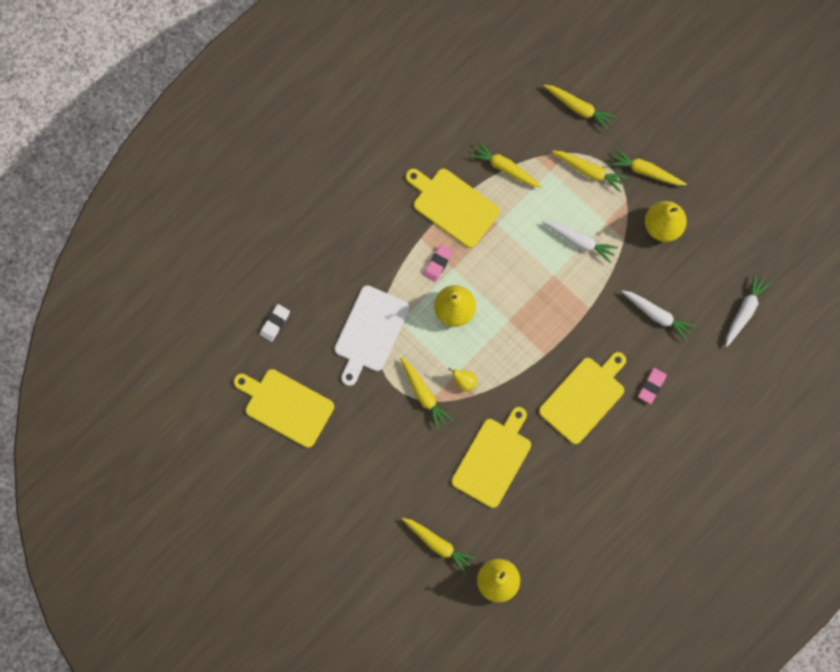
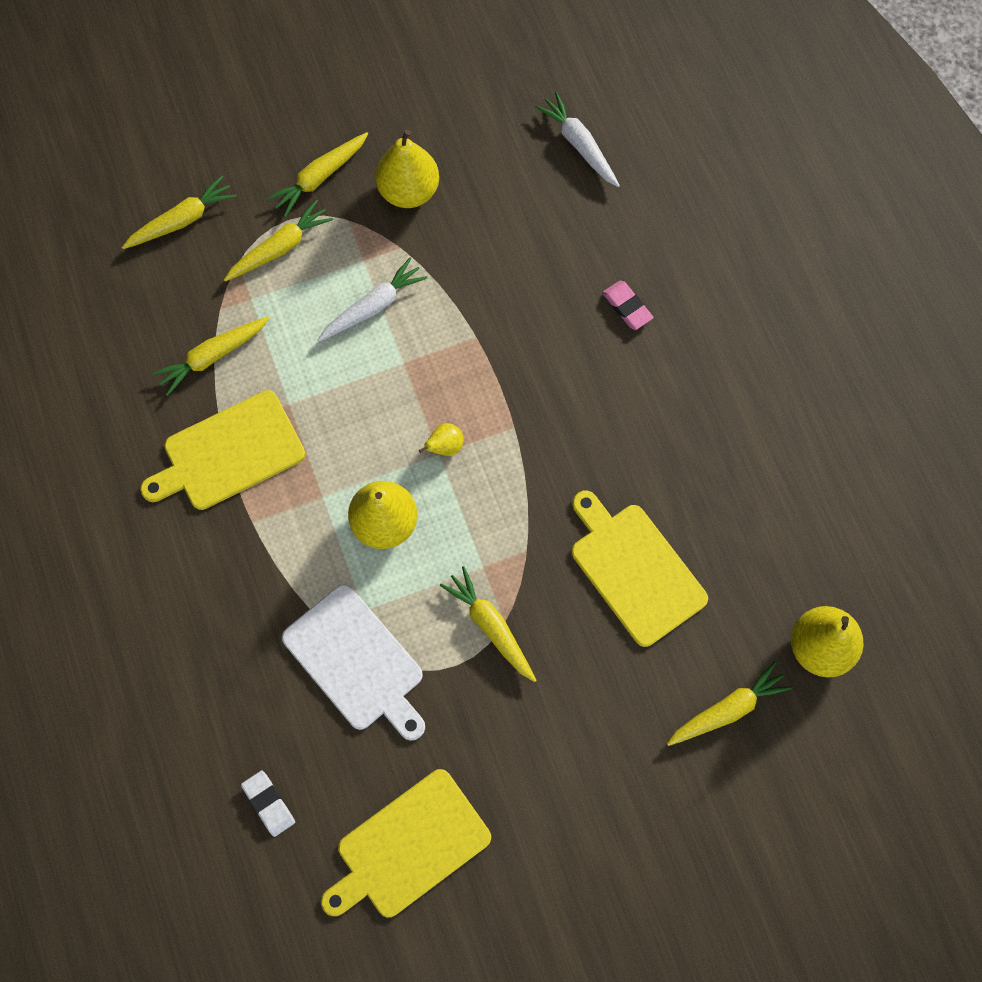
camera: 65 degrees left, 5 degrees down
yellow carrot [400,357,453,430] -> yellow carrot turned 120 degrees counterclockwise [440,566,536,682]
pink eraser [423,245,453,282] -> none
yellow pear [448,368,477,391] -> yellow pear moved to [419,423,464,456]
yellow cutting board [539,352,626,444] -> none
white carrot [621,290,696,341] -> none

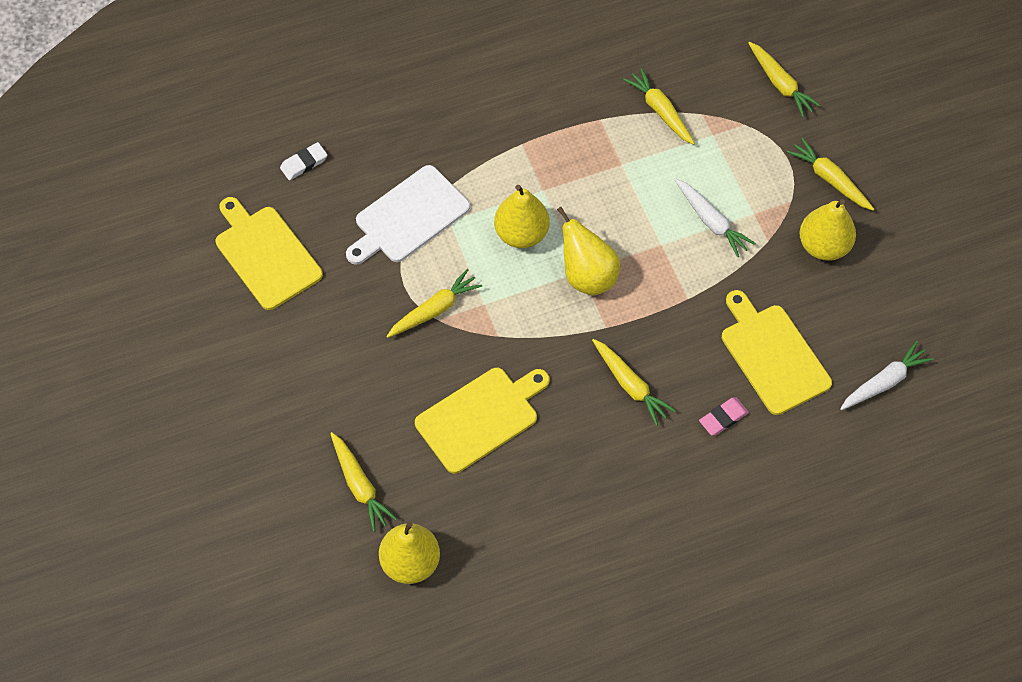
camera: 90 degrees right, 10 degrees down
yellow cutting board [140,390,305,510] -> yellow cutting board moved to [722,290,832,415]
yellow carrot [224,200,333,282] -> yellow carrot moved to [592,339,676,426]
yellow pear [419,423,464,456] -> yellow pear [557,207,620,296], size x2.03

